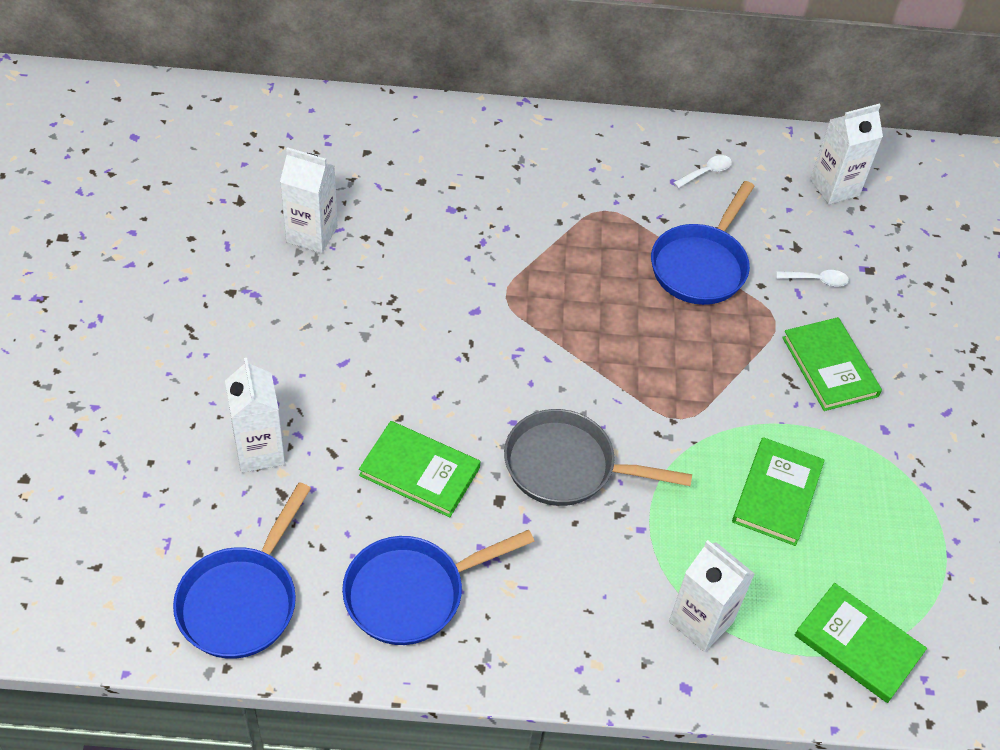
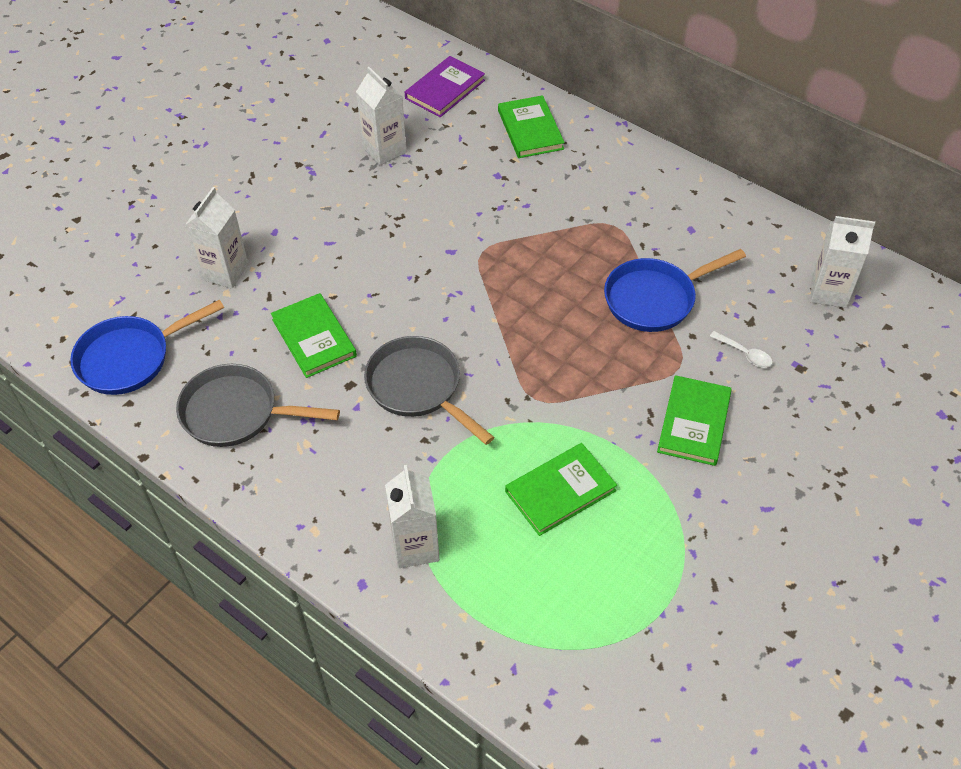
camera: 40 degrees right, 0 degrees up
blue pan [342,530,535,645] -> grey pan [176,364,340,447]
white spoon [673,155,732,188] -> none
green book [795,583,927,703] -> green book moved to [498,95,565,158]
none -> purple book [405,56,485,117]

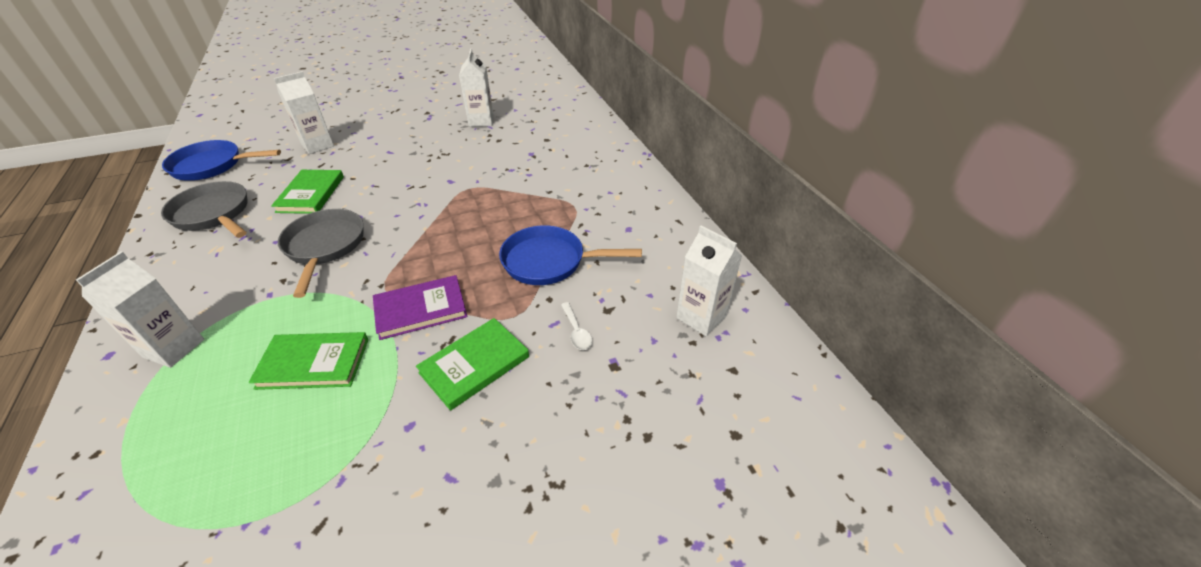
camera: 30 degrees right, 10 degrees down
purple book [405,56,485,117] -> purple book moved to [373,275,467,340]
green book [498,95,565,158] -> none

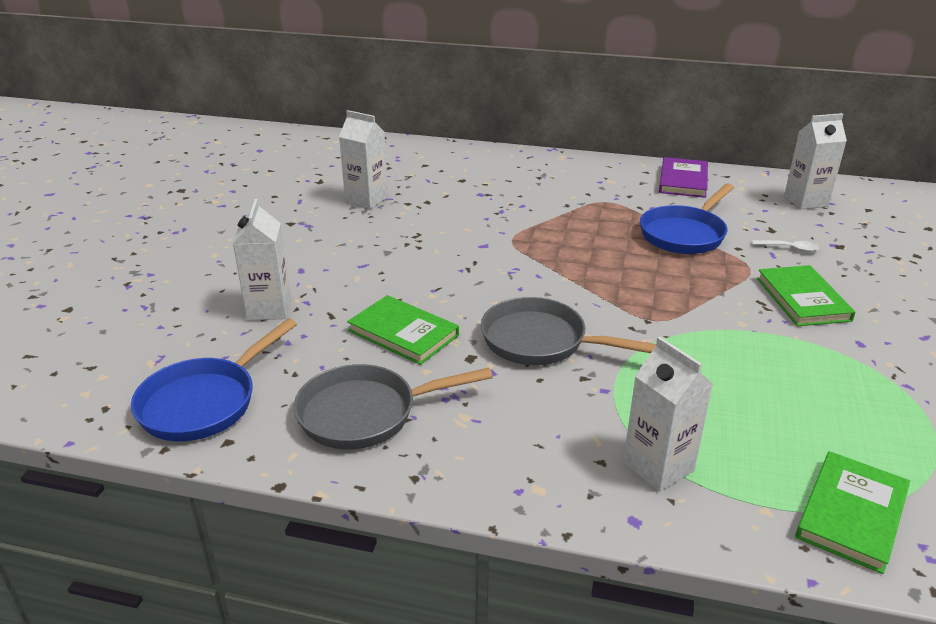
camera: 55 degrees left, 10 degrees down
green book [249,332,368,390] -> green book moved to [795,451,910,574]
purple book [373,275,467,340] -> purple book moved to [659,157,708,198]

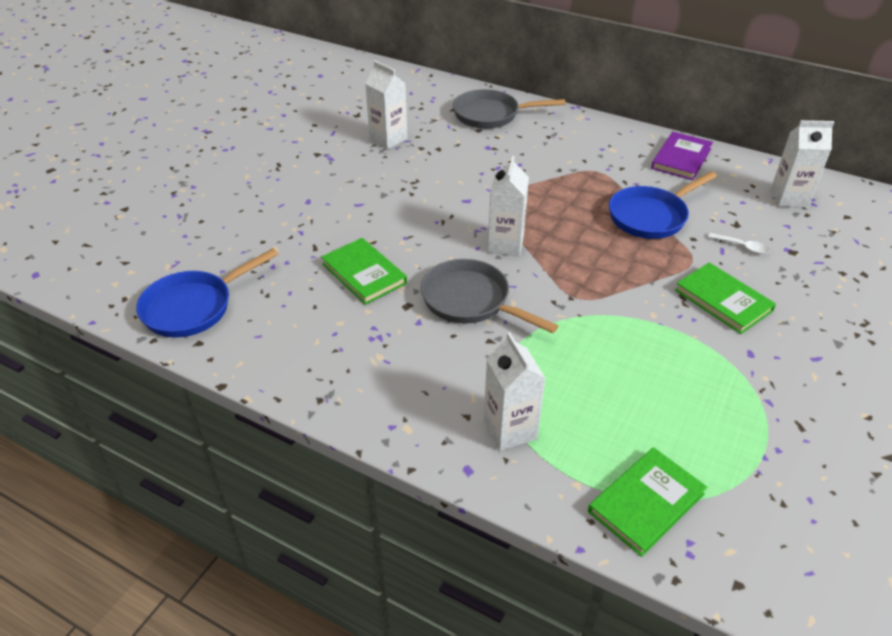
camera: 15 degrees right, 10 degrees up
white carton [233,199,291,320] -> white carton moved to [488,156,529,256]
grey pan [294,364,493,449] -> grey pan moved to [453,89,565,129]
green book [757,265,856,326] -> green book turned 45 degrees counterclockwise [675,262,776,334]

